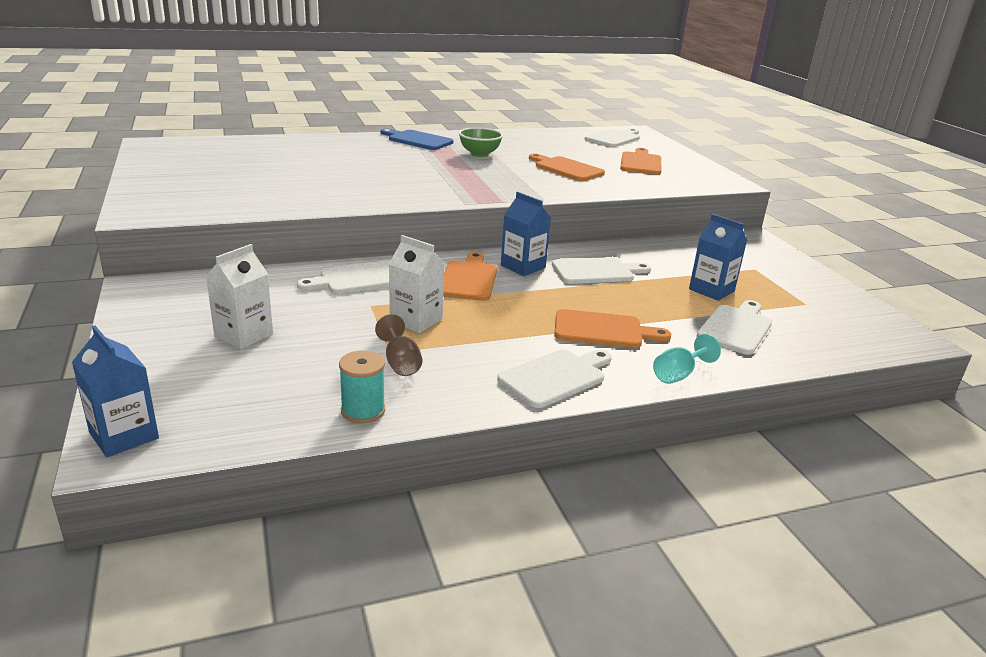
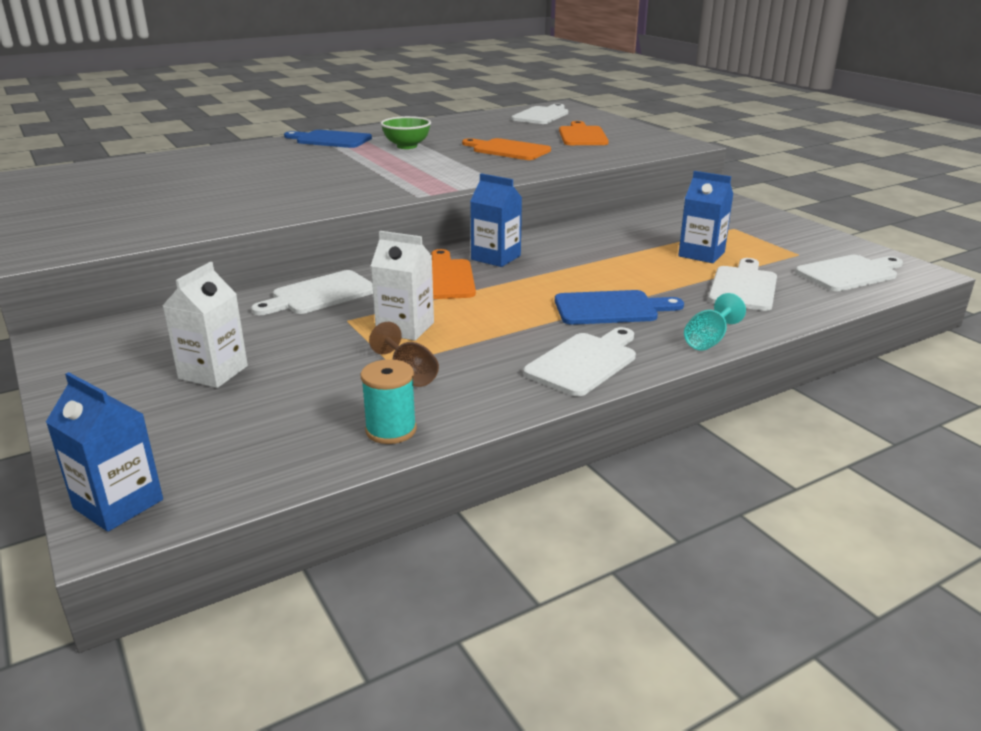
camera: 10 degrees left, 0 degrees up
white cutting board [552,257,651,284] -> white cutting board moved to [795,255,903,291]
orange cutting board [554,309,671,348] -> blue cutting board [555,290,684,325]

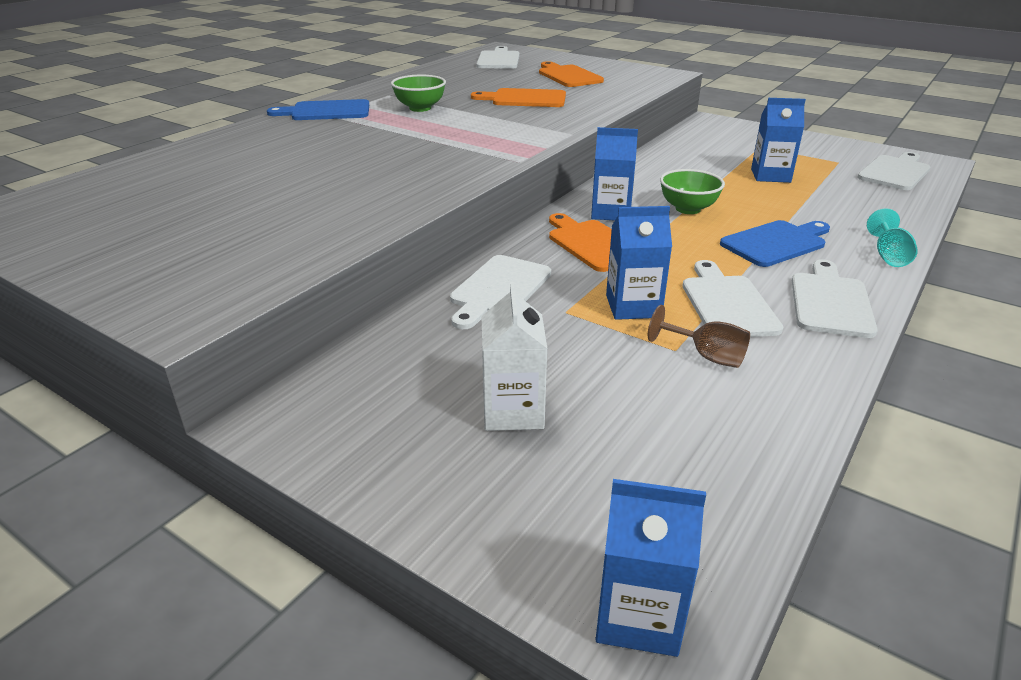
camera: 25 degrees left, 5 degrees up
turquoise spool [361,359,417,444] -> none
white carton [371,231,434,341] -> blue carton [606,206,672,320]
white cutting board [708,258,777,311] -> white cutting board moved to [683,260,783,337]
none -> green bowl [660,169,725,214]

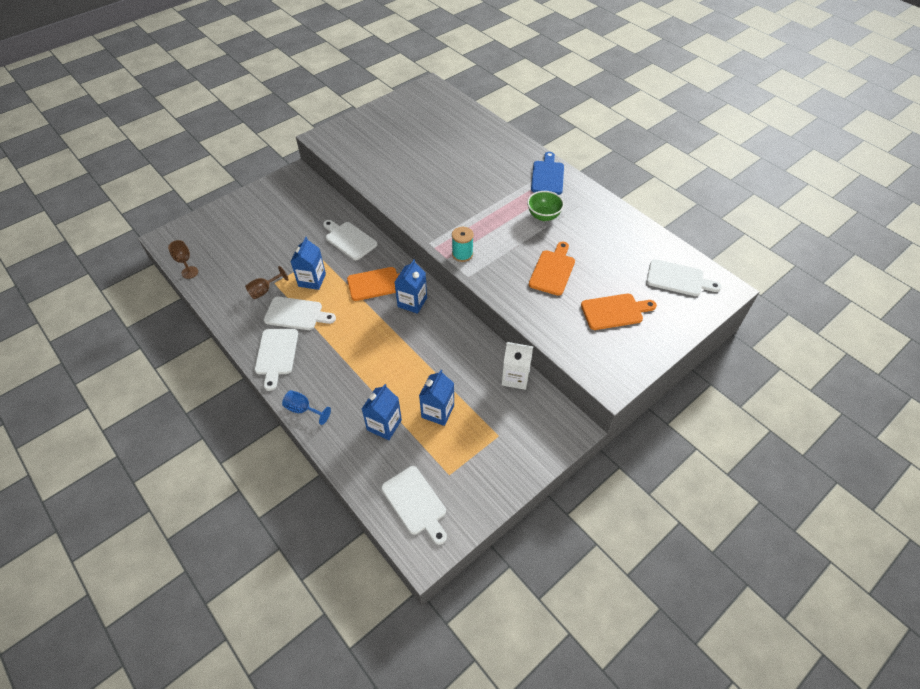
camera: 105 degrees right, 20 degrees up
white carton [481,282,547,431] -> white carton moved to [502,342,533,390]
blue carton [596,479,706,657] -> blue carton moved to [362,384,402,440]
green bowl [660,169,725,214] -> none
blue cutting board [720,220,830,267] -> none
white cutting board [792,259,878,338] -> white cutting board turned 60 degrees clockwise [255,329,298,391]
turquoise goblet [867,208,918,267] -> blue goblet [282,390,331,425]
none -> brown goblet [168,240,198,279]
none -> turquoise spool [452,227,474,262]

